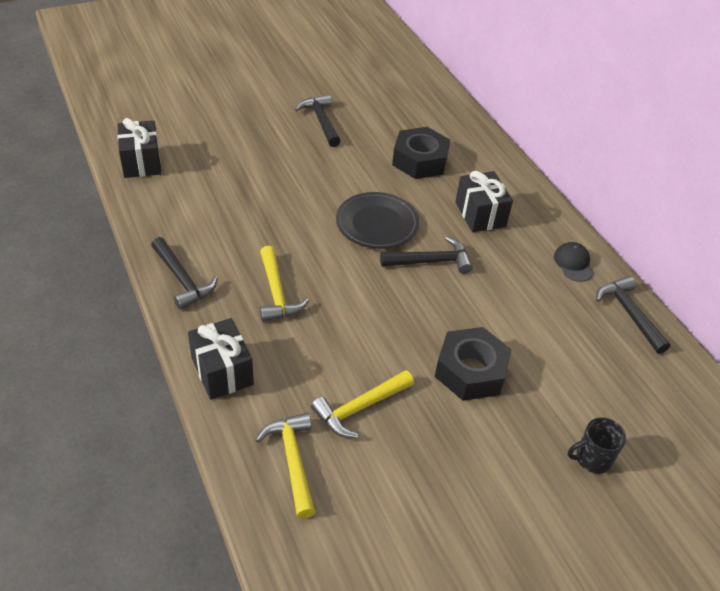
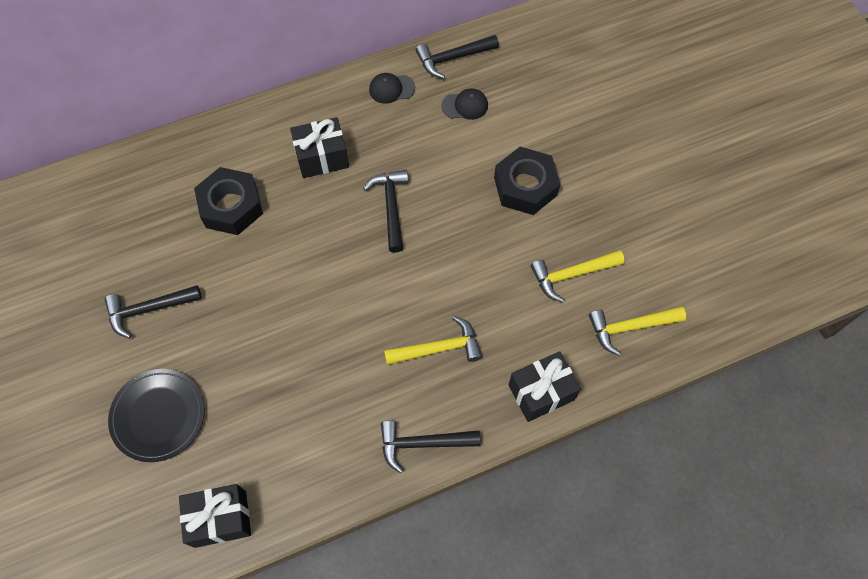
camera: 85 degrees left, 20 degrees up
black hammer [151,237,218,309] -> black hammer turned 150 degrees counterclockwise [381,420,481,473]
yellow hammer [311,370,414,438] -> yellow hammer turned 105 degrees clockwise [531,250,625,302]
black plate [336,192,419,249] -> black plate moved to [108,369,205,462]
black mug [568,417,626,474] -> none
none -> black cap [442,88,488,120]

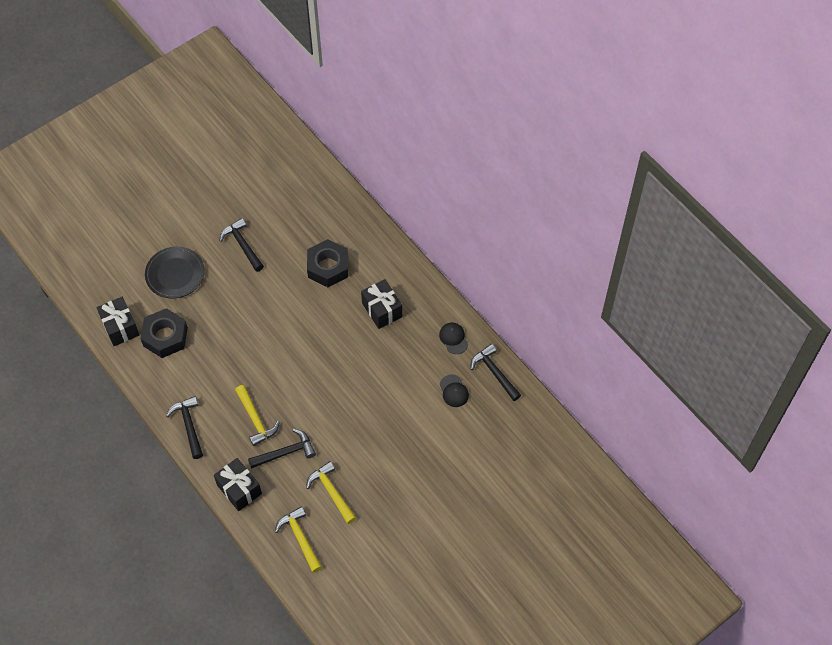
camera: 75 degrees right, 5 degrees down
black hammer [363,170,408,253] -> black hammer moved to [248,429,316,469]
black nut [494,147,560,215] -> black nut moved to [140,308,188,358]

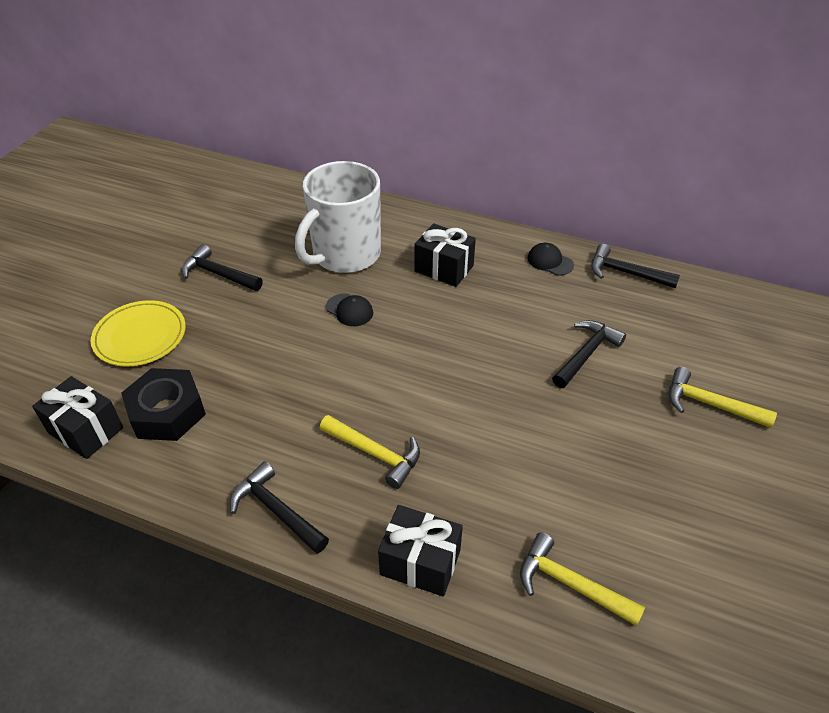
camera: 30 degrees left, 15 degrees down
black plate [145,246,205,298] -> yellow plate [91,300,186,367]
black hammer [248,429,316,469] -> black hammer moved to [552,320,626,388]
yellow hammer [306,461,356,524] -> yellow hammer moved to [669,367,777,428]
black nut [307,239,348,287] -> white mug [295,161,381,273]
black cap [440,375,469,407] -> black cap moved to [326,293,373,326]

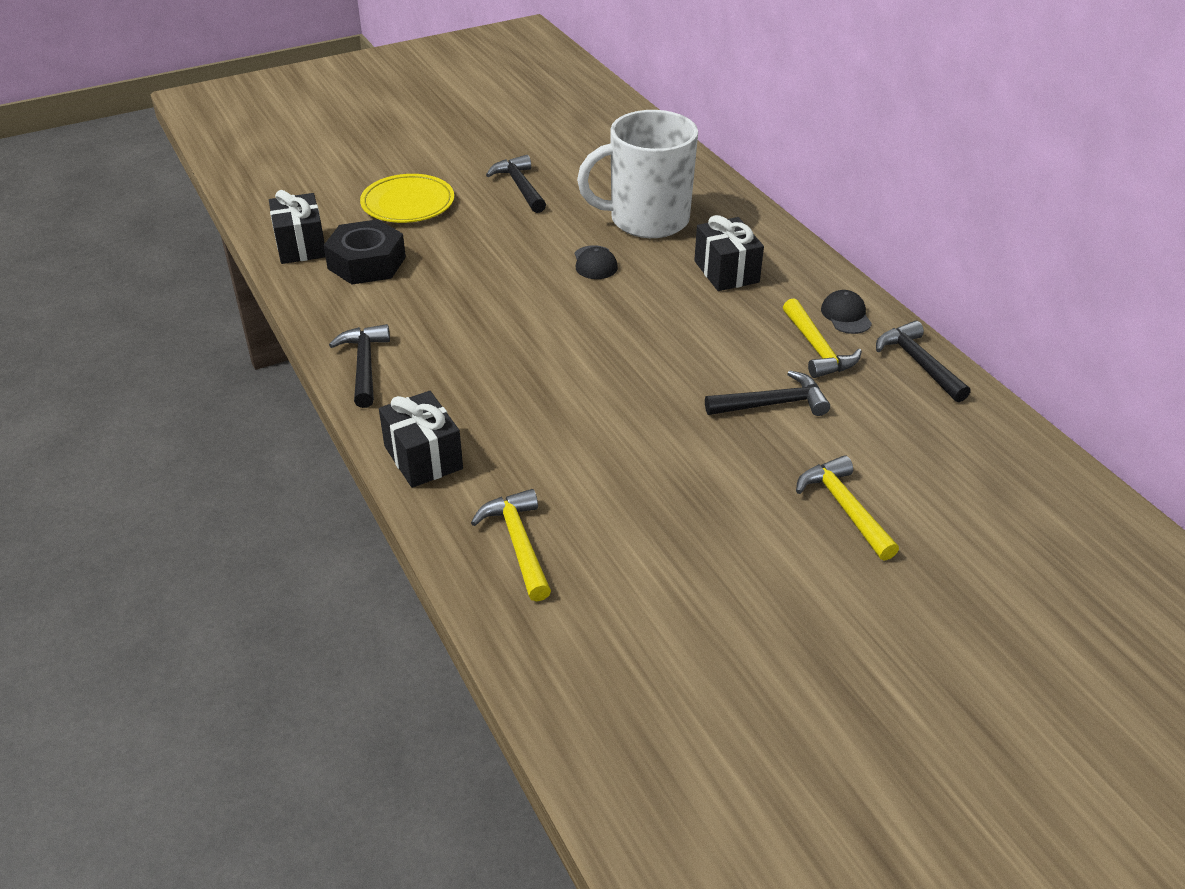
camera: 40 degrees right, 5 degrees down
yellow hammer [320,415,420,489] -> yellow hammer moved to [783,298,862,378]

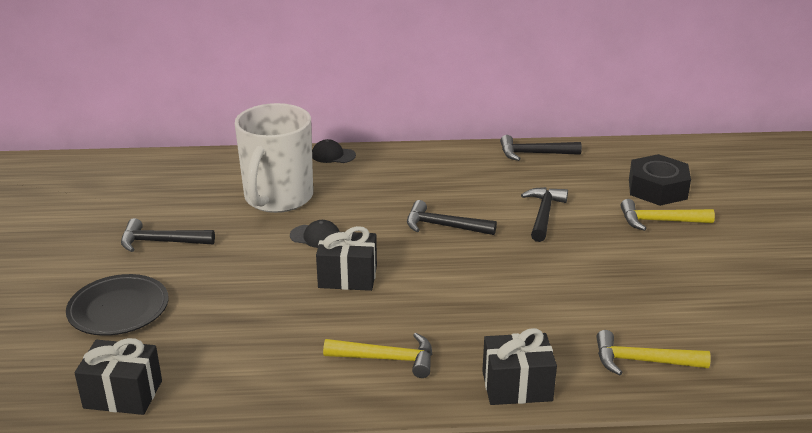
camera: 65 degrees left, 10 degrees down
black nut [323,219,406,285] -> black nut moved to [629,154,691,206]
black hammer [329,324,390,408] -> black hammer moved to [407,200,497,235]
yellow plate [360,174,454,223] -> black plate [66,274,169,336]
black gift [694,215,764,291] -> black gift moved to [316,226,377,291]
yellow hammer [783,298,862,378] -> yellow hammer moved to [323,333,432,378]
black cap [821,290,872,334] -> black cap moved to [312,139,356,163]

